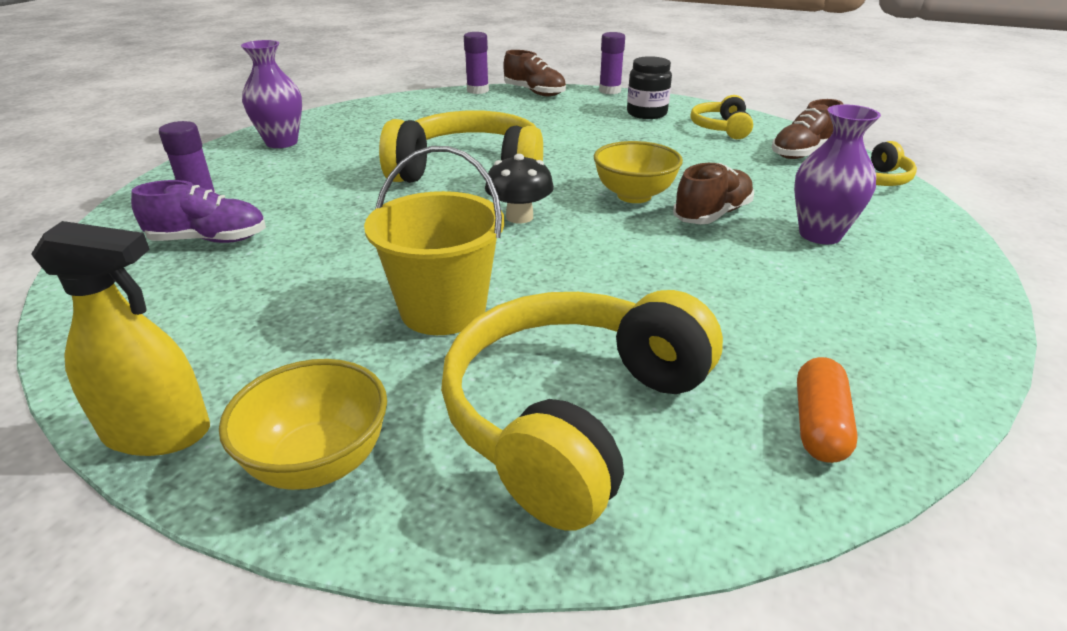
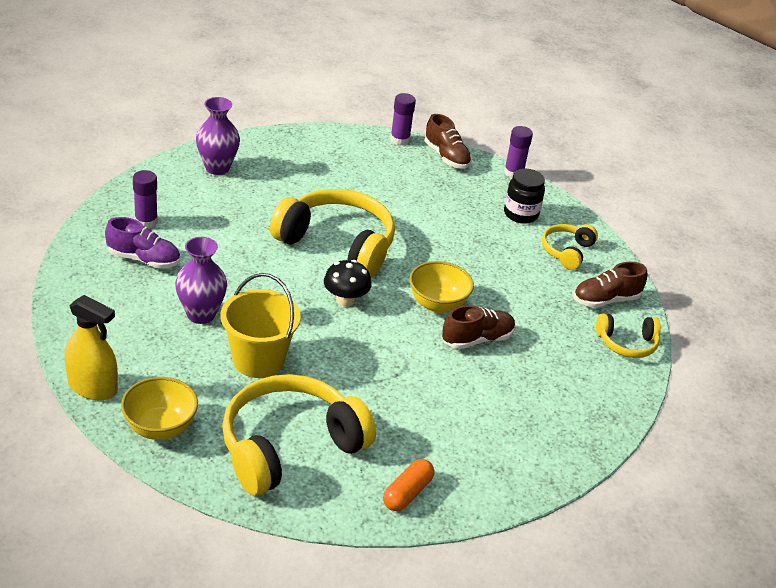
camera: 15 degrees right, 5 degrees up
purple vase [794,104,881,244] -> purple vase moved to [175,237,227,324]

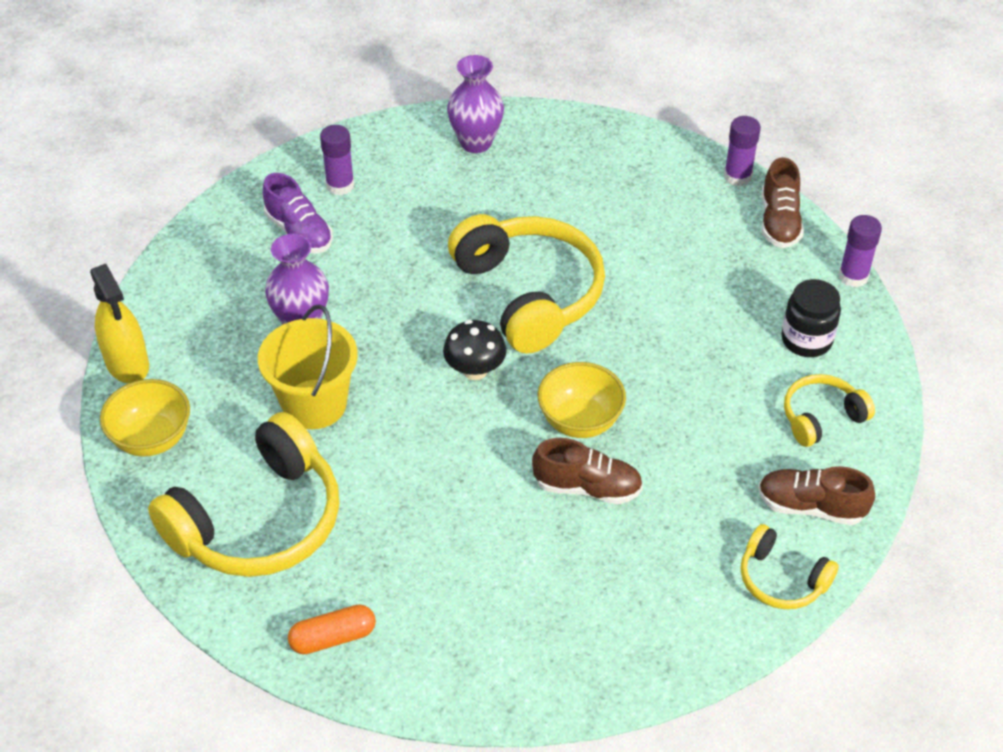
camera: 40 degrees right, 10 degrees up
yellow headphones [222,374,376,496] -> yellow headphones turned 135 degrees clockwise [148,412,339,577]

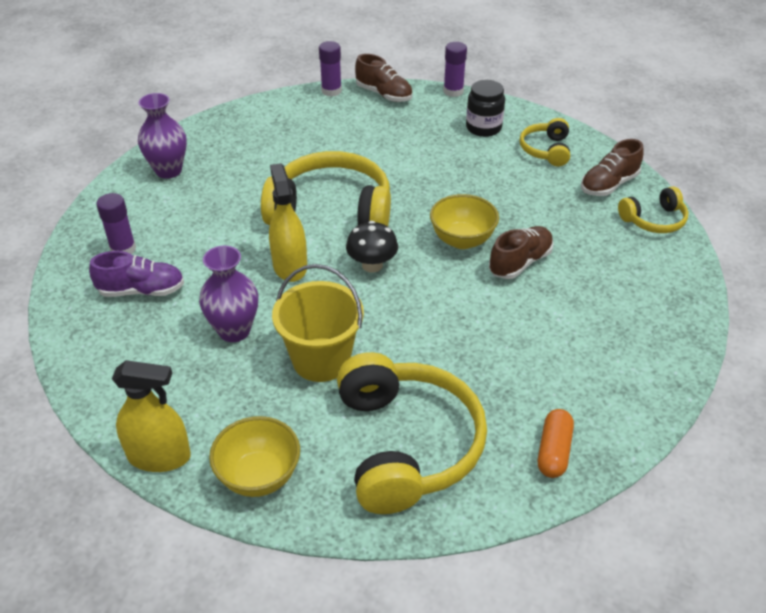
camera: 55 degrees left, 5 degrees down
none -> yellow spray bottle [269,163,307,282]

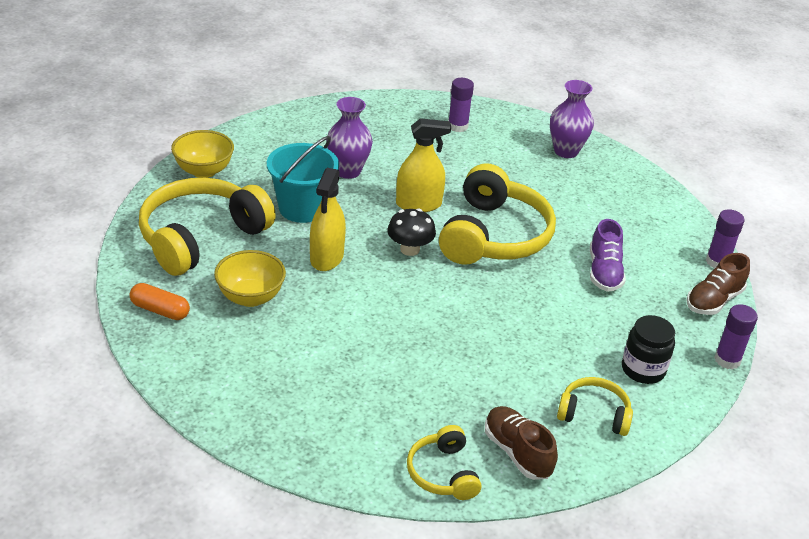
camera: 95 degrees right, 5 degrees down
purple shoe [89,251,184,297] -> purple shoe moved to [590,219,626,292]
yellow spray bottle [112,360,191,472] -> yellow spray bottle moved to [310,168,346,271]
yellow bucket [272,264,364,382] -> turquoise bucket [267,136,339,223]
yellow headphones [337,352,487,514] -> yellow headphones turned 135 degrees clockwise [139,178,276,276]
yellow bowl [430,194,499,249] -> yellow bowl moved to [214,250,286,307]
brown shoe [489,226,554,279] -> none

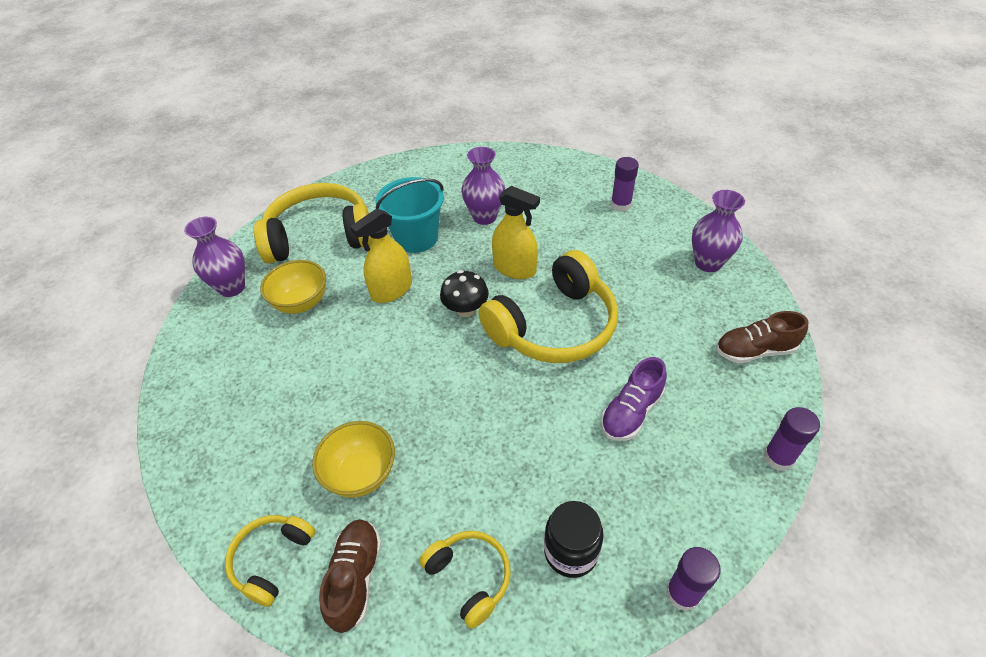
camera: 40 degrees right, 10 degrees up
orange capsule [130,283,190,320] -> purple vase [184,216,245,297]
yellow bowl [171,130,234,178] -> yellow bowl moved to [312,421,395,498]
brown shoe [686,253,750,315] -> brown shoe moved to [716,311,808,363]

